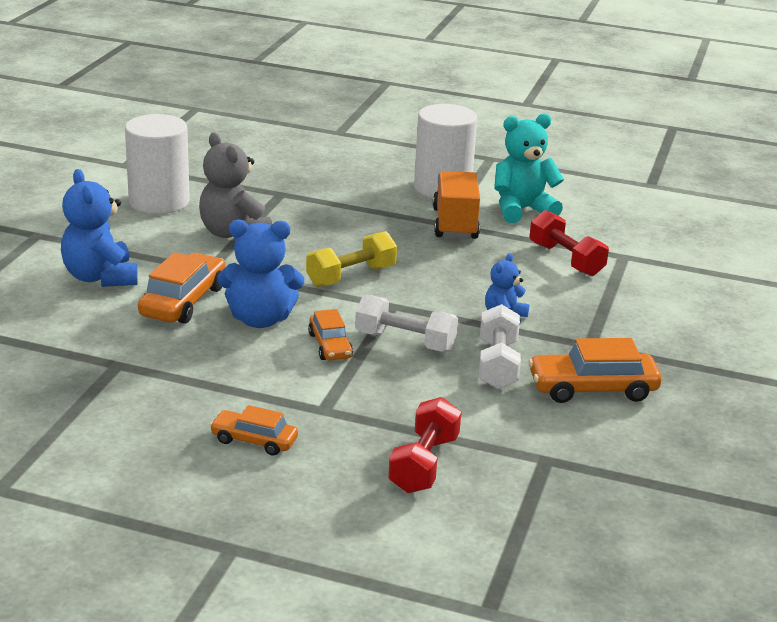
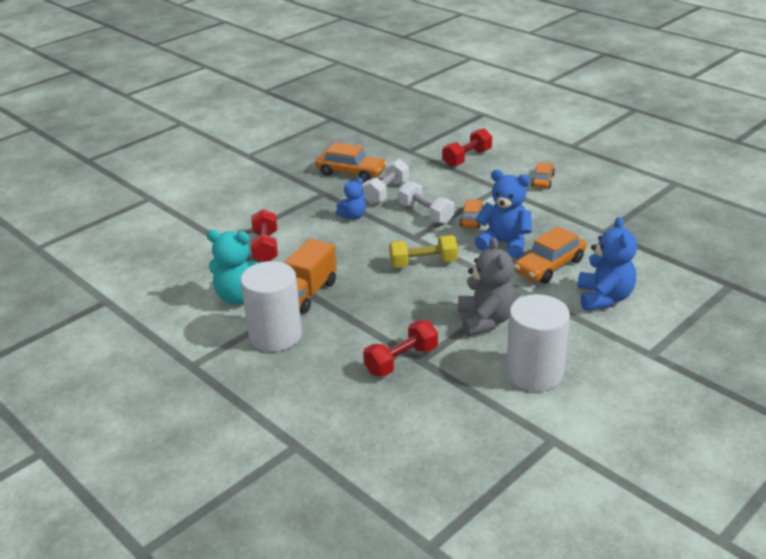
camera: 150 degrees left, 5 degrees up
orange car [210,405,298,456] -> orange car turned 120 degrees counterclockwise [531,162,555,189]
none -> red dumbbell [363,320,438,377]

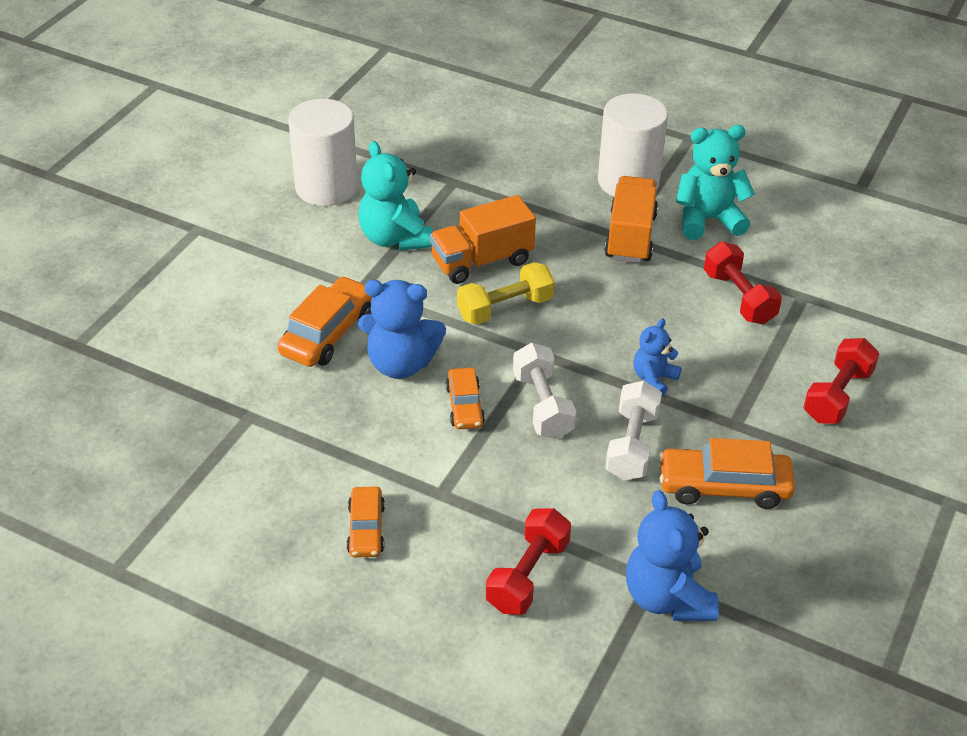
camera: 160 degrees right, 10 degrees up
red dumbbell [363,320,438,377] -> red dumbbell moved to [803,338,879,424]
white dumbbell [398,181,454,224] -> white dumbbell turned 45 degrees clockwise [513,343,576,439]
grey teddy bear [458,237,516,336] -> turquoise teddy bear [358,141,433,251]
blue teddy bear [577,217,637,311] -> blue teddy bear moved to [626,490,719,621]
none -> orange truck [430,195,536,284]

